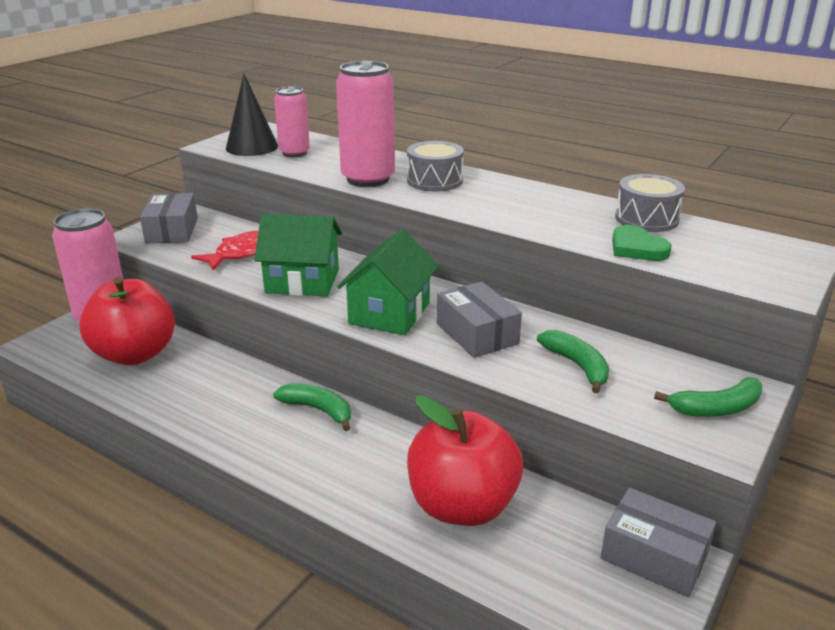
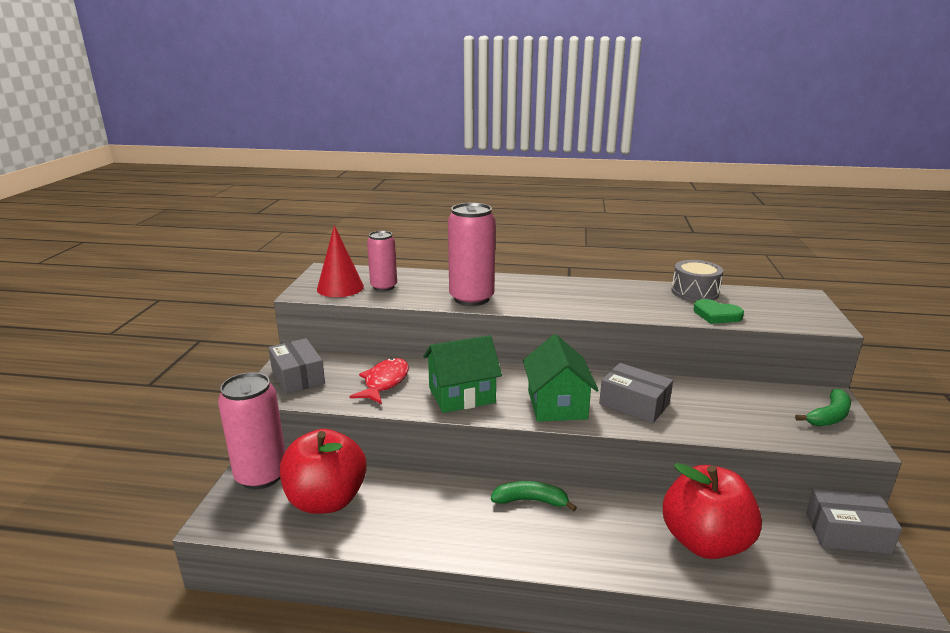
camera: 25 degrees left, 5 degrees down
black cone [226,74,278,156] -> red cone [317,225,364,297]
grey drum [407,141,464,192] -> none
green banana [537,330,609,393] -> none

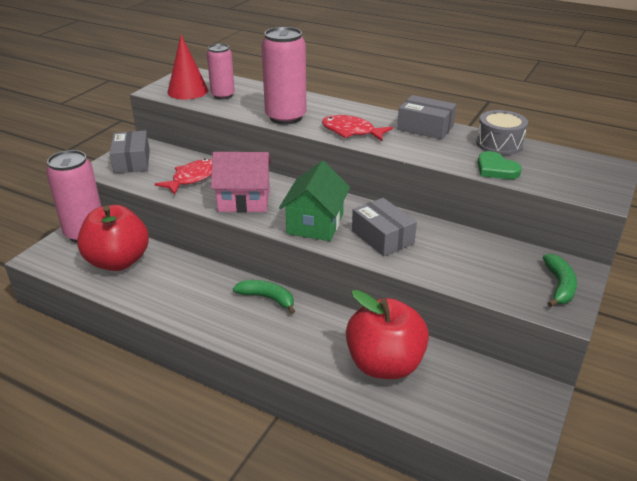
camera: 20 degrees right, 10 degrees up
green house [423,335,502,413] -> pink house [211,152,272,213]
green banana [795,389,851,426] -> green banana turned 60 degrees counterclockwise [543,254,577,307]
grey box [806,489,902,554] -> grey box moved to [397,95,456,139]
none -> red fish [322,115,393,141]

